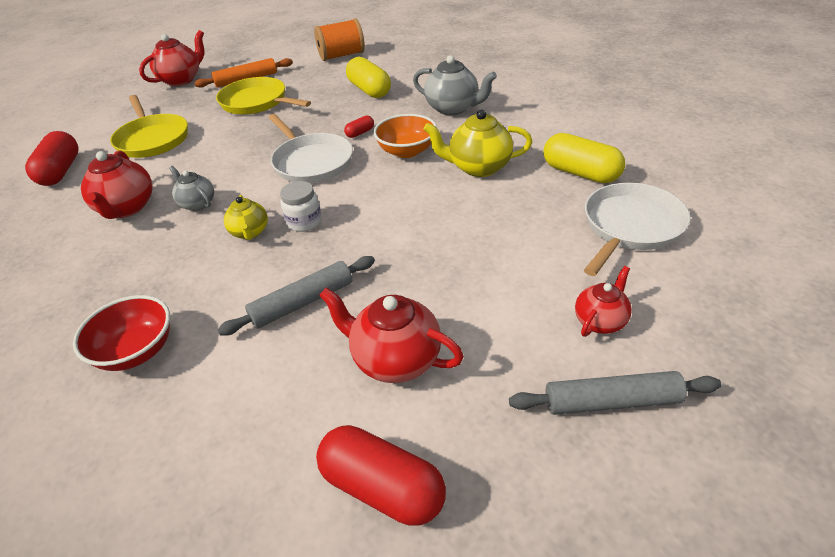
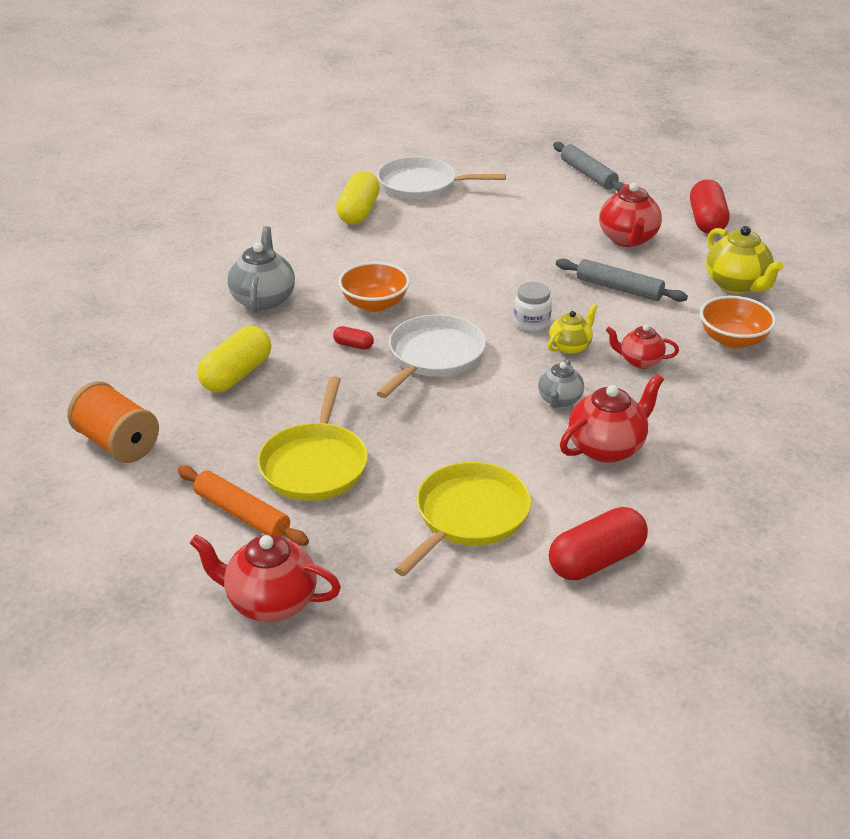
camera: 120 degrees left, 5 degrees down
red bowl [73,295,170,371] -> orange bowl [700,296,776,349]
yellow teapot [424,110,532,177] -> yellow teapot moved to [706,226,784,294]
red teapot [575,266,632,337] -> red teapot moved to [606,325,679,369]

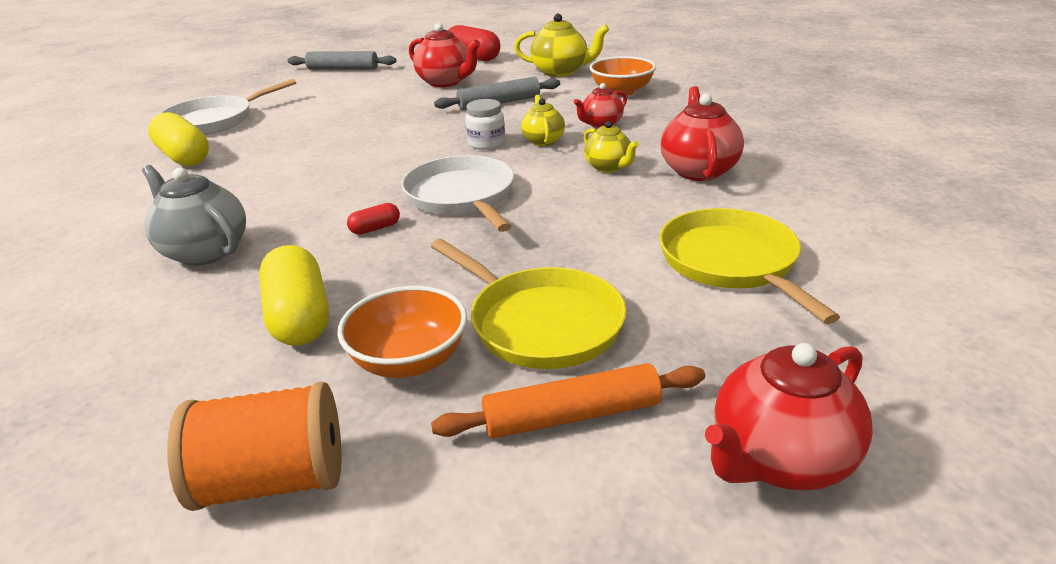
camera: 50 degrees left, 5 degrees down
orange bowl [338,262,410,312] -> orange bowl moved to [337,286,467,378]
grey teapot [538,359,584,408] -> yellow teapot [584,121,639,172]
red capsule [549,507,648,580] -> none

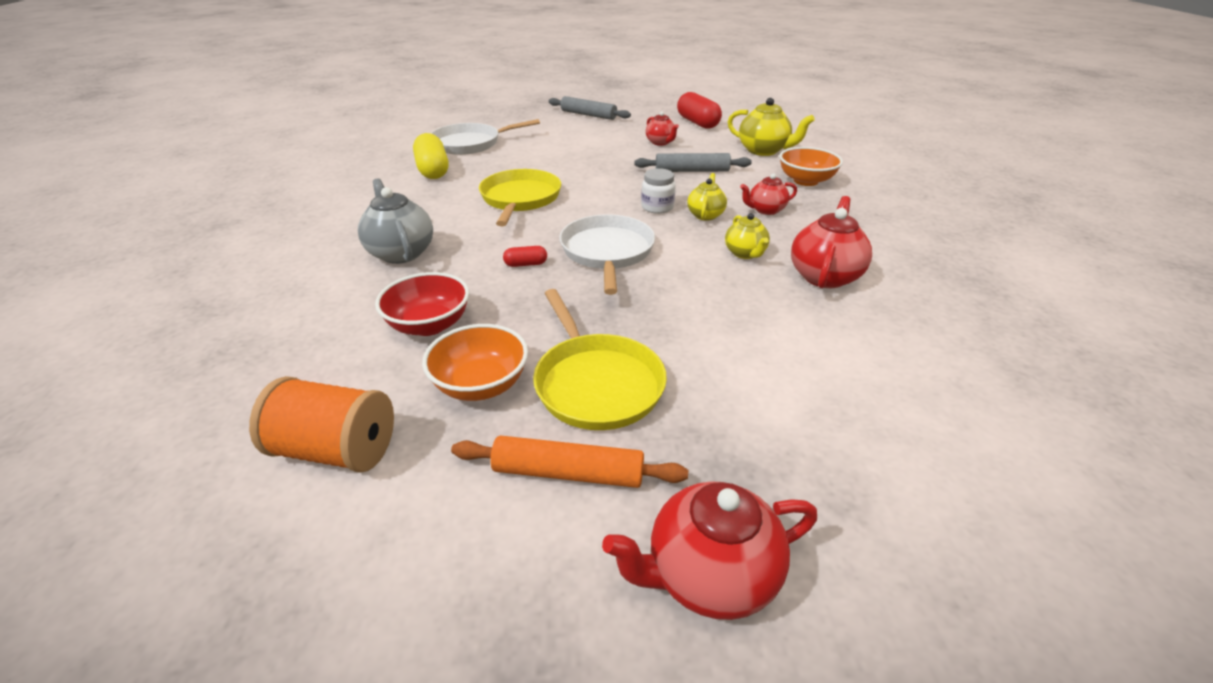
camera: 20 degrees right, 5 degrees up
yellow capsule [259,245,329,346] -> red bowl [375,272,469,336]
red teapot [409,23,480,87] -> red teapot [646,111,679,146], size x0.61
yellow pan [659,208,840,324] -> yellow pan moved to [479,169,561,226]

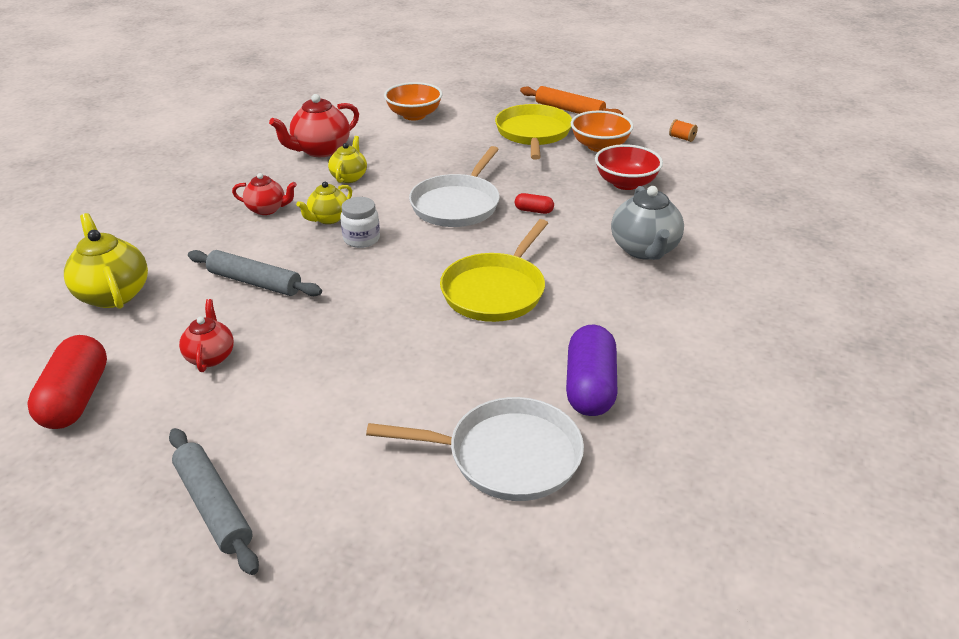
camera: 155 degrees left, 0 degrees up
orange spool [249,376,394,473] -> orange spool [669,119,698,142], size x0.41
yellow capsule [413,133,449,179] -> purple capsule [566,325,617,416]
red teapot [602,481,817,620] -> none
orange bowl [779,147,843,186] -> orange bowl moved to [384,82,443,121]

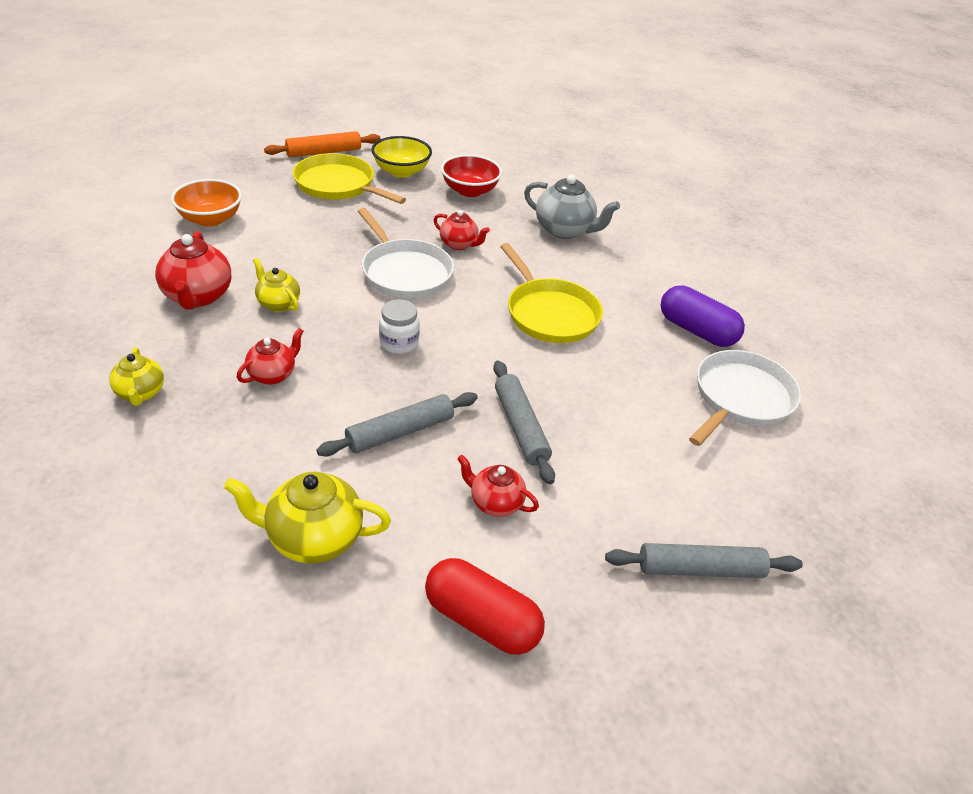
camera: 60 degrees left, 5 degrees up
yellow teapot [296,182,352,224] -> yellow teapot moved to [109,347,164,406]
red capsule [515,193,554,214] -> red teapot [434,210,490,250]
orange bowl [571,111,634,152] -> yellow bowl [371,136,432,178]
orange spool [669,119,698,142] -> none
none -> grey rolling pin [493,360,555,485]

